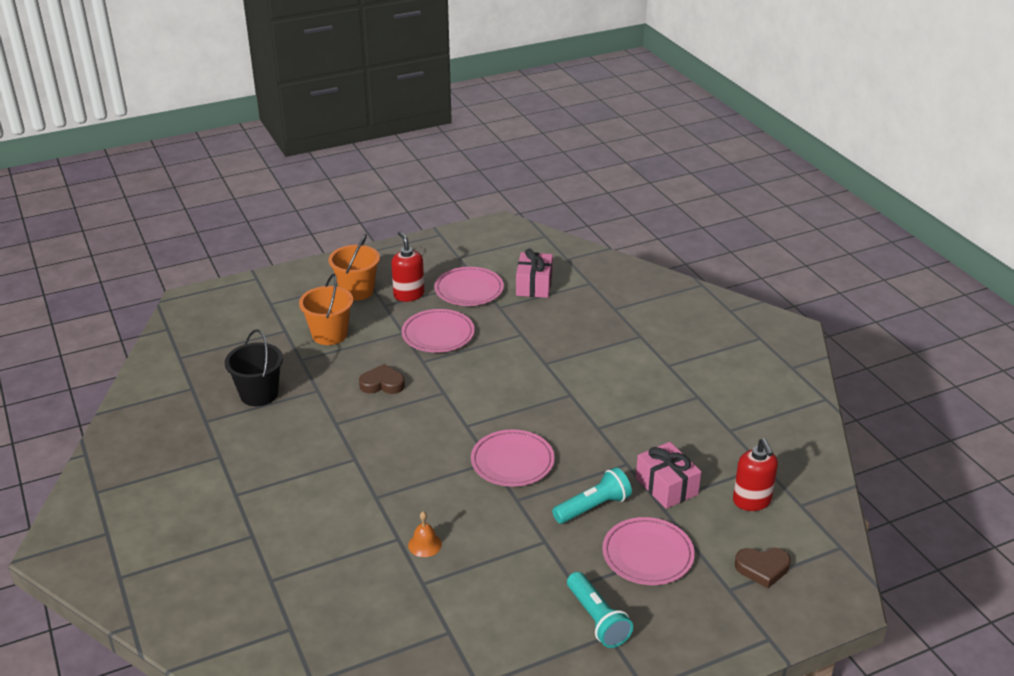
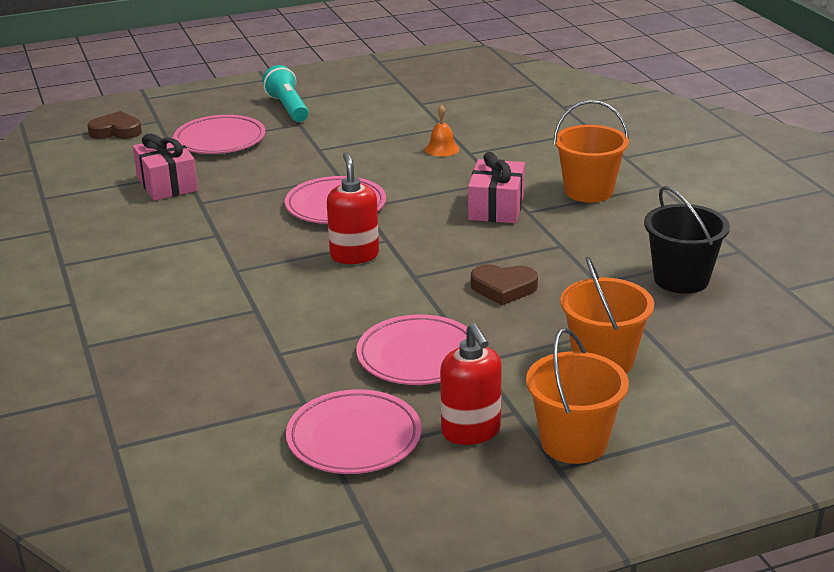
camera: 175 degrees left, 5 degrees down
pink gift [516,249,553,298] -> pink gift moved to [468,152,525,223]
turquoise flashlight [552,467,632,524] -> none
red soap dispenser [733,439,778,511] -> red soap dispenser moved to [327,152,379,264]
none -> orange bucket [553,100,629,202]

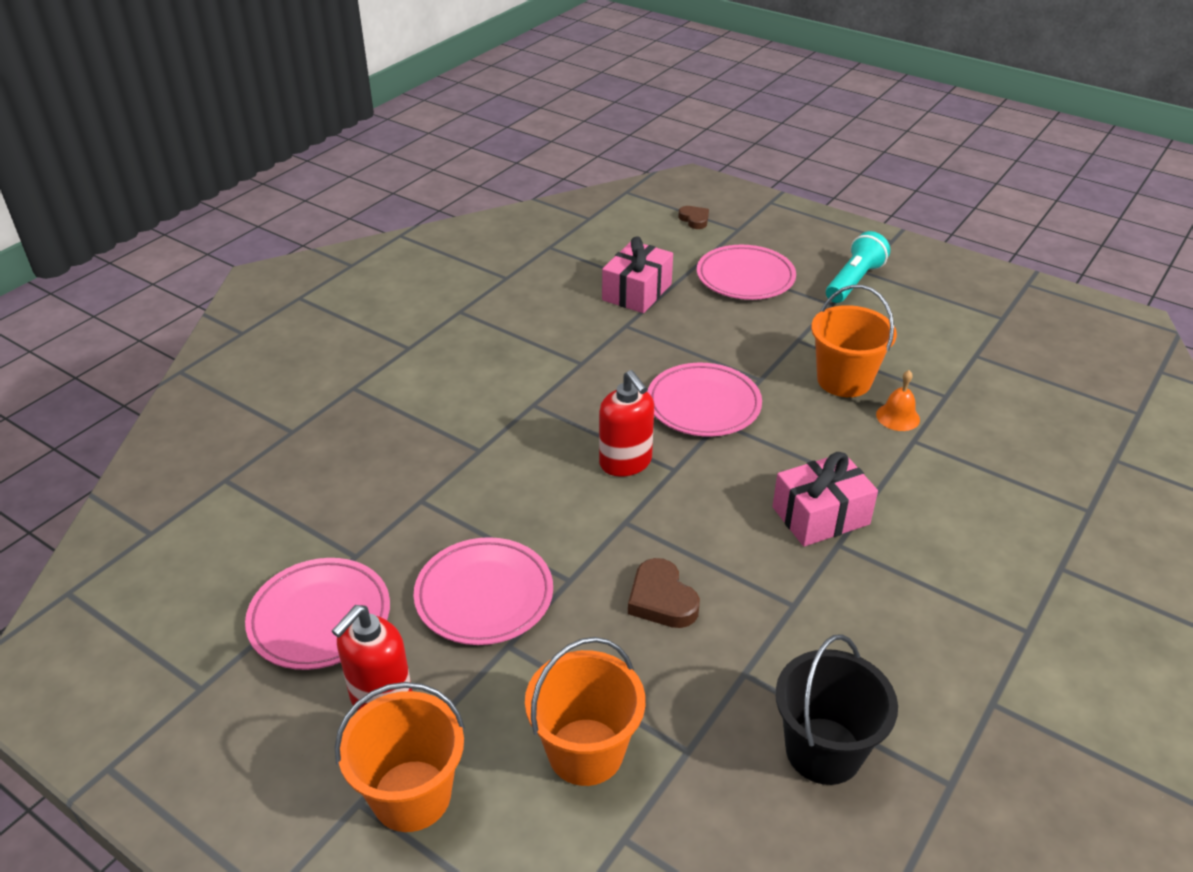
camera: 55 degrees right, 10 degrees up
brown heart [87,111,142,139] -> brown heart [679,206,709,229], size x0.66
red soap dispenser [327,152,379,264] -> red soap dispenser turned 105 degrees clockwise [599,370,654,477]
orange bucket [553,100,629,202] -> orange bucket moved to [811,285,897,397]

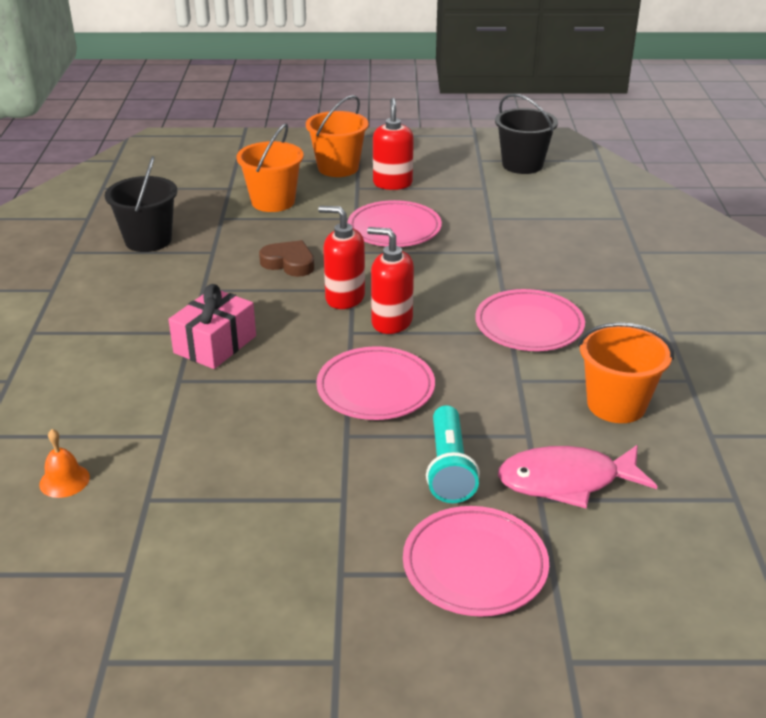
camera: 145 degrees right, 5 degrees down
pink plate [245,558,390,670] -> pink plate moved to [475,289,585,351]
pink gift [602,236,673,313] -> pink fish [498,445,657,509]
brown heart [679,206,709,229] -> none
orange bucket [811,285,897,397] -> orange bucket moved to [578,322,674,423]
turquoise flashlight [826,231,890,303] -> turquoise flashlight moved to [426,405,480,503]
orange bell [876,370,920,431] -> orange bell moved to [39,429,90,498]
none -> red soap dispenser [318,206,365,309]
none -> black bucket [495,94,558,174]

